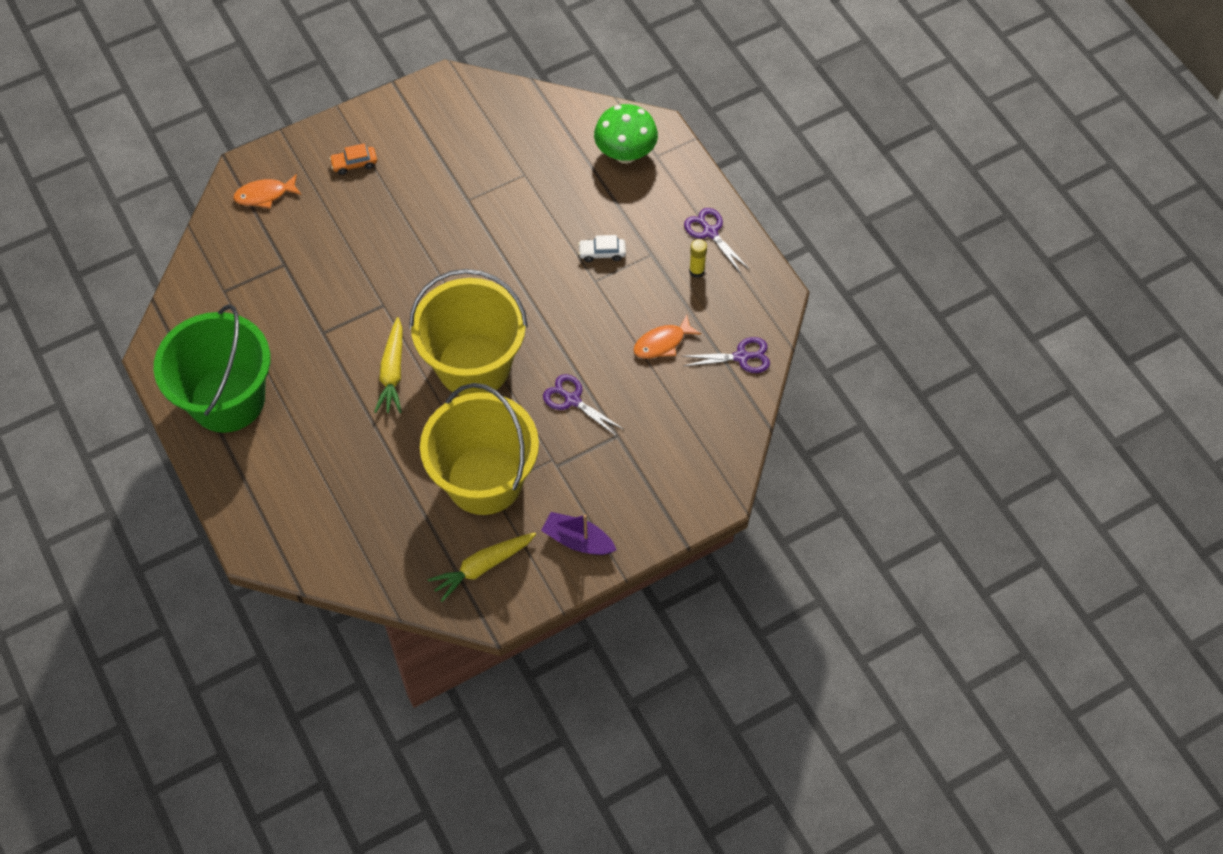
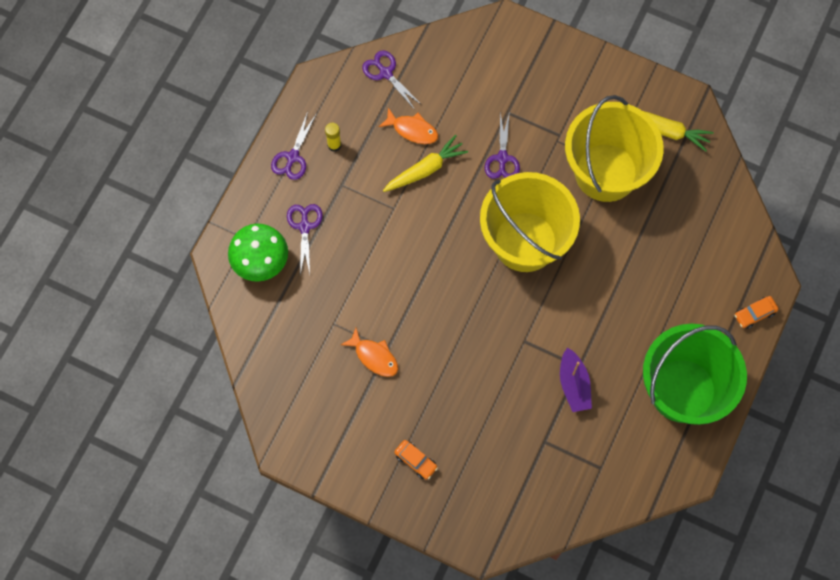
camera: 125 degrees left, 10 degrees up
orange fish [233,174,302,209] -> orange fish moved to [341,328,398,377]
yellow carrot [374,317,402,413] -> yellow carrot moved to [383,135,468,192]
purple boat [541,512,616,555] -> purple boat moved to [560,347,592,412]
white car [578,235,626,262] -> none
none -> purple scissors [287,204,323,275]
none -> orange car [734,296,779,329]

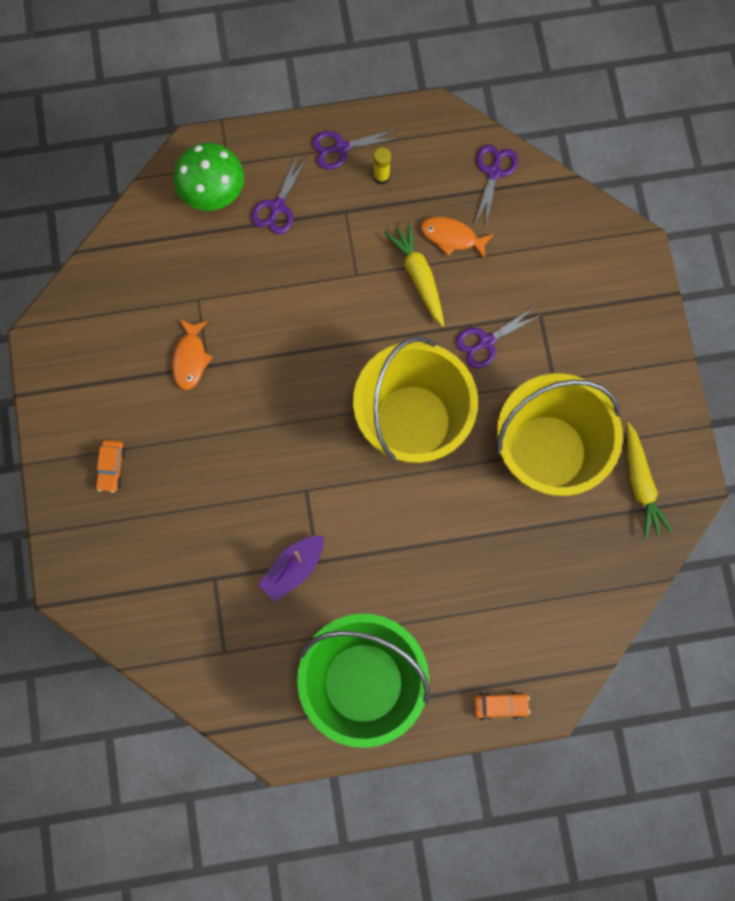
camera: 55 degrees right, 5 degrees up
purple scissors [287,204,323,275] -> purple scissors turned 150 degrees clockwise [251,155,307,234]
orange fish [379,108,438,144] -> orange fish turned 120 degrees clockwise [421,217,494,259]
yellow carrot [383,135,468,192] -> yellow carrot turned 135 degrees counterclockwise [385,222,444,327]
orange car [734,296,779,329] -> orange car turned 150 degrees clockwise [474,692,530,720]

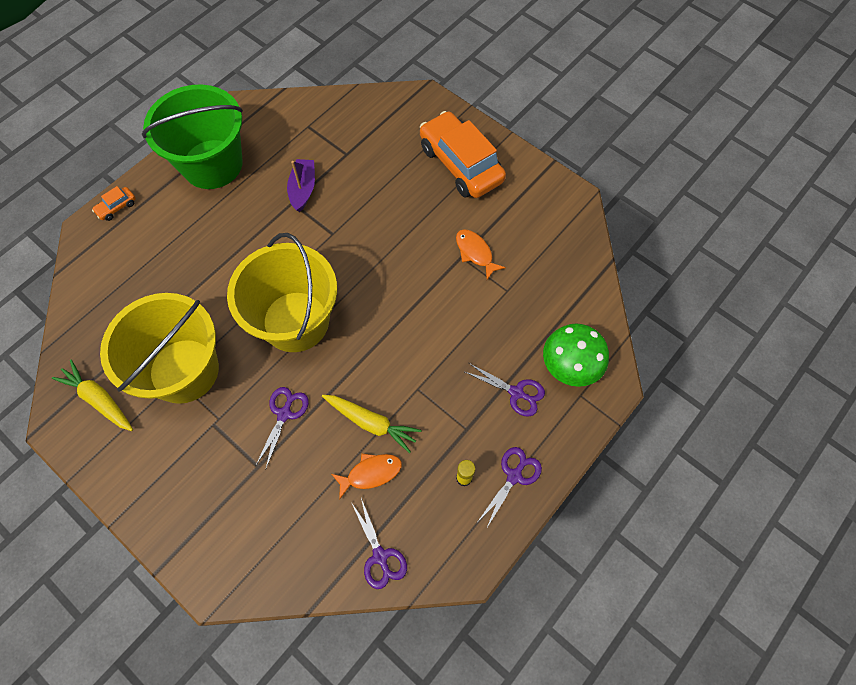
camera: 140 degrees right, 10 degrees down
orange car [95,440,126,493] -> orange car [420,111,506,198], size x2.49
purple scissors [251,155,307,234] -> purple scissors turned 135 degrees clockwise [465,363,545,417]

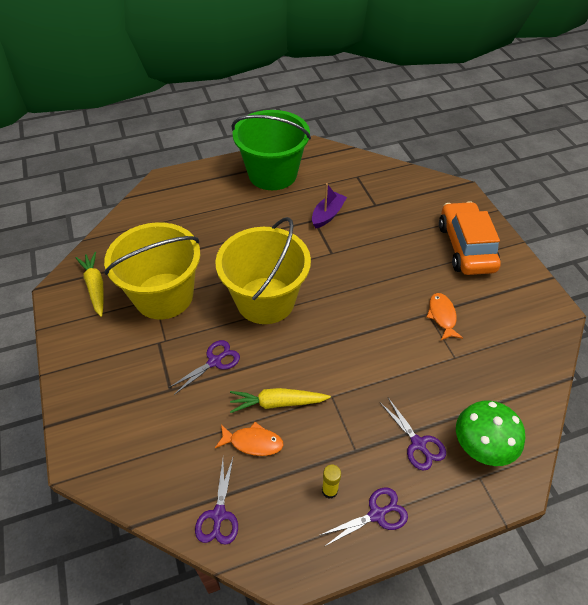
camera: 30 degrees right, 15 degrees down
orange car [92,186,136,221] -> none
yellow carrot [322,395,421,453] -> yellow carrot turned 120 degrees clockwise [230,388,331,413]

